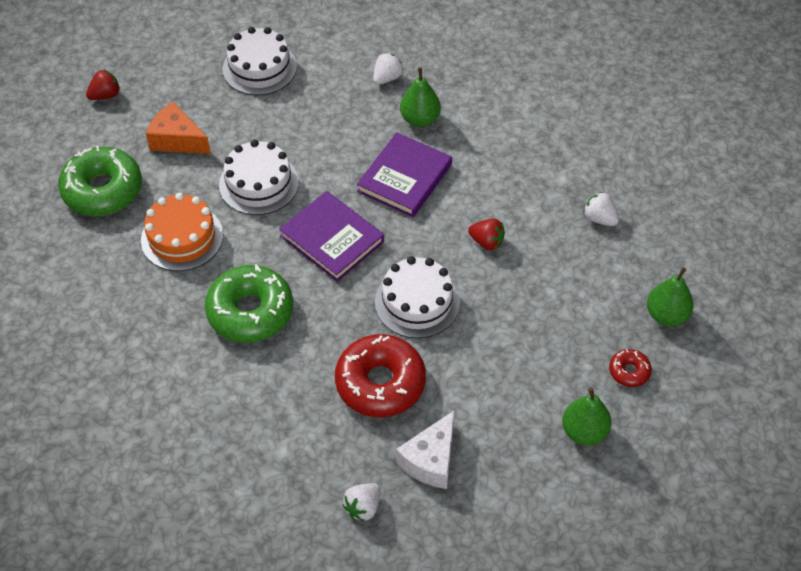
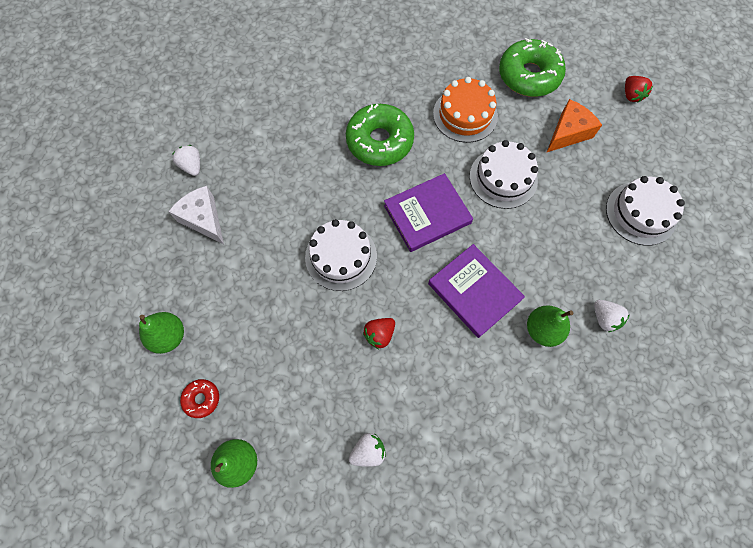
camera: 110 degrees right, 15 degrees up
red donut [335,334,426,417] -> none

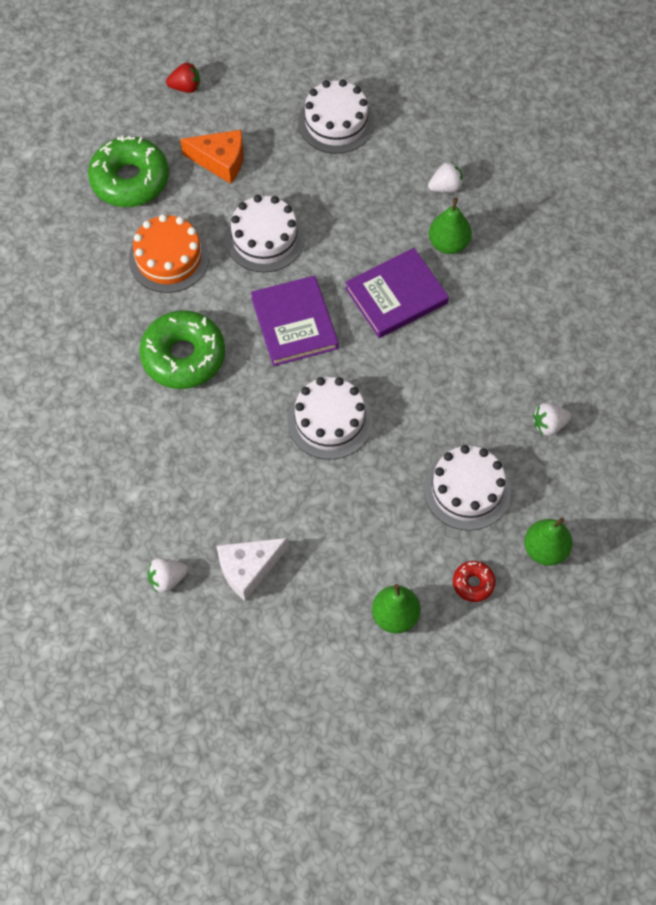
camera: 80 degrees left, 5 degrees down
white strawberry [349,433,386,467] -> white strawberry turned 90 degrees counterclockwise [533,403,571,436]
red strawberry [363,318,395,349] -> none
orange cheese [546,99,602,153] -> orange cheese turned 135 degrees clockwise [180,130,243,184]
none -> white cake [424,445,511,531]

